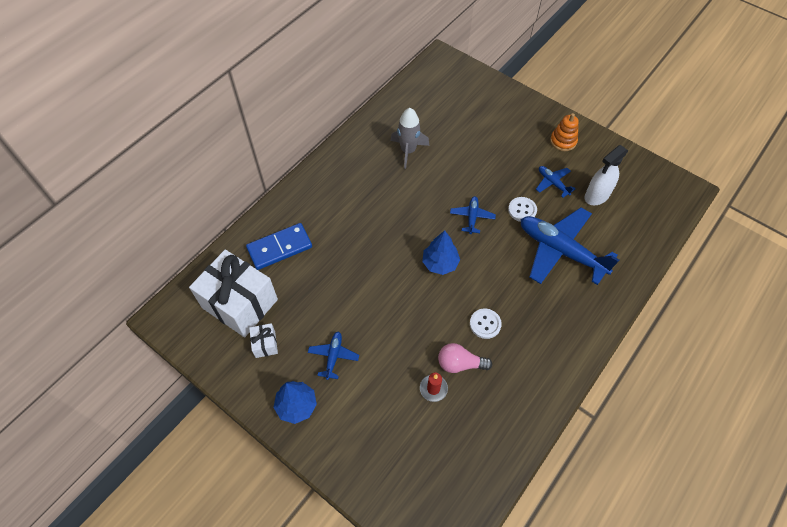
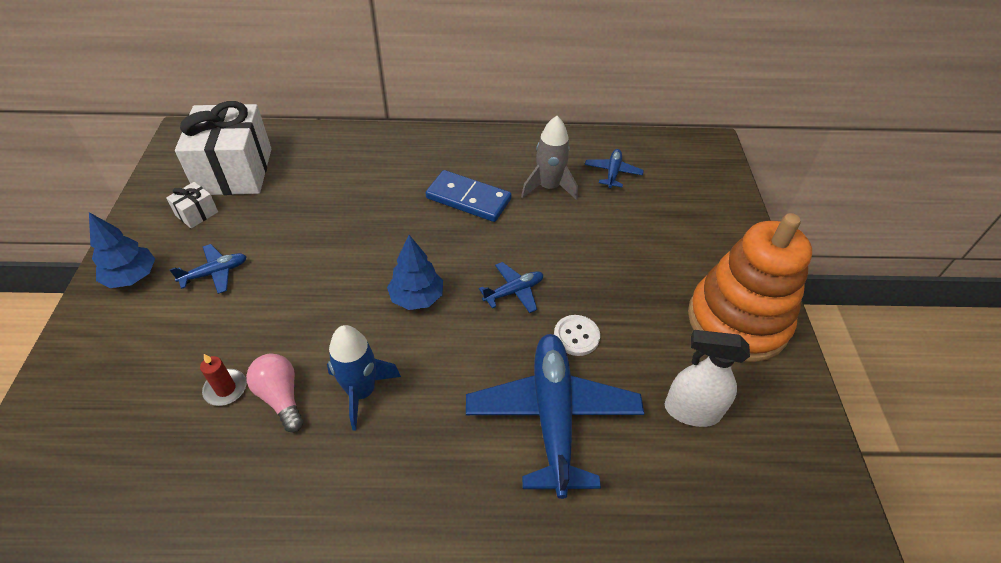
camera: 50 degrees right, 10 degrees down
blue domino [246,223,312,270] -> blue domino moved to [426,170,511,222]
white button [470,308,502,339] -> blue rocket [327,325,401,431]
blue plane [536,166,576,198] -> blue plane moved to [585,149,644,188]
orange stacking toy [550,113,579,151] -> orange stacking toy [688,213,812,362], size x2.22

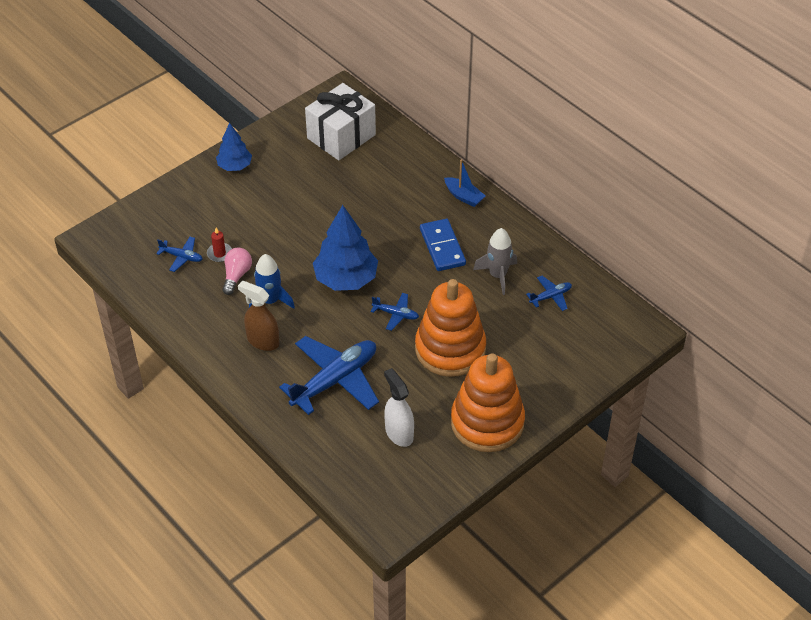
camera: 50 degrees right, 0 degrees up
white gift [166,182,218,228] -> none
blue plane [169,244,247,294] -> blue plane moved to [156,237,202,272]
blue tree [387,235,443,310] -> blue tree [313,205,378,291], size x1.69
white button [554,315,600,356] -> none
none -> brown spray bottle [238,281,279,351]
none -> orange stacking toy [415,279,486,377]
none -> blue boat [444,160,485,207]

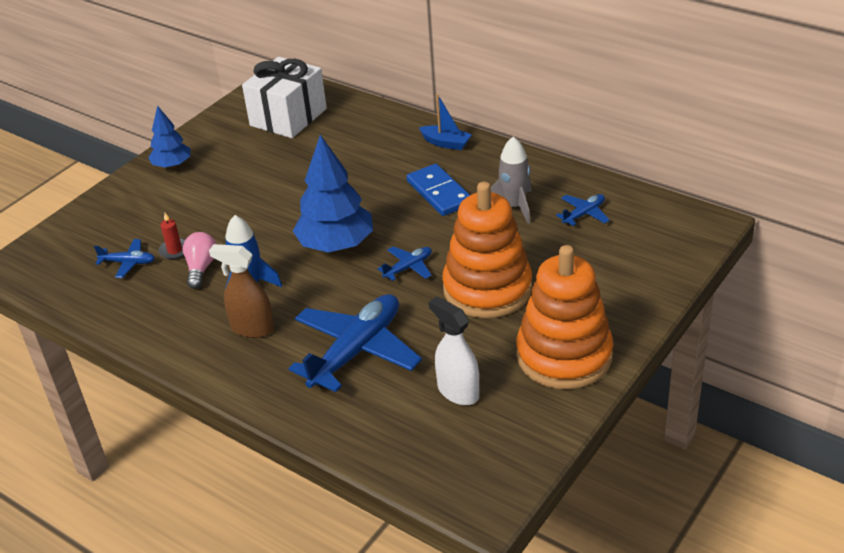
camera: 10 degrees left, 10 degrees down
blue plane [371,293,419,331] -> blue plane turned 45 degrees counterclockwise [377,246,432,281]

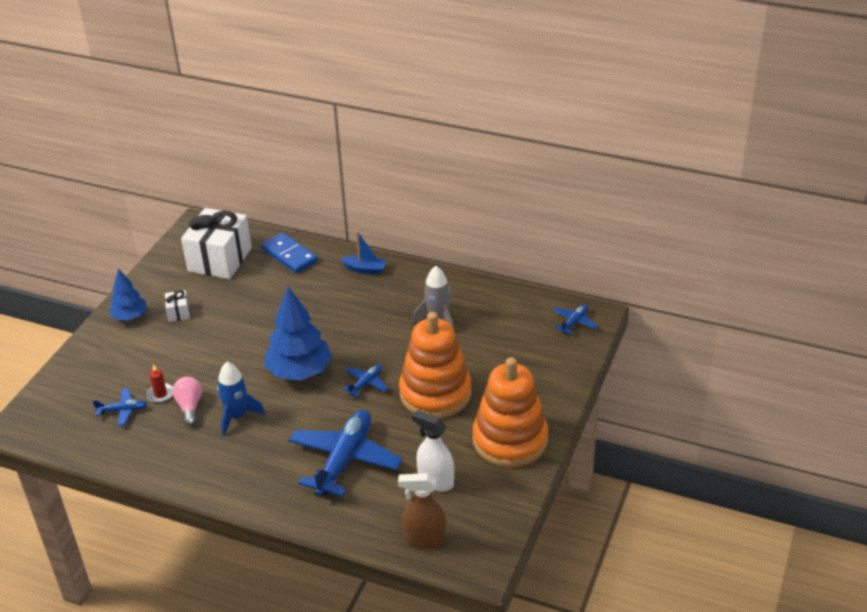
camera: 15 degrees left, 0 degrees up
brown spray bottle [209,244,274,338] -> brown spray bottle moved to [398,473,446,548]
blue domino [406,164,470,216] -> blue domino moved to [261,233,318,273]
blue plane [556,194,610,226] -> blue plane moved to [553,304,598,334]
none -> white gift [165,290,190,322]

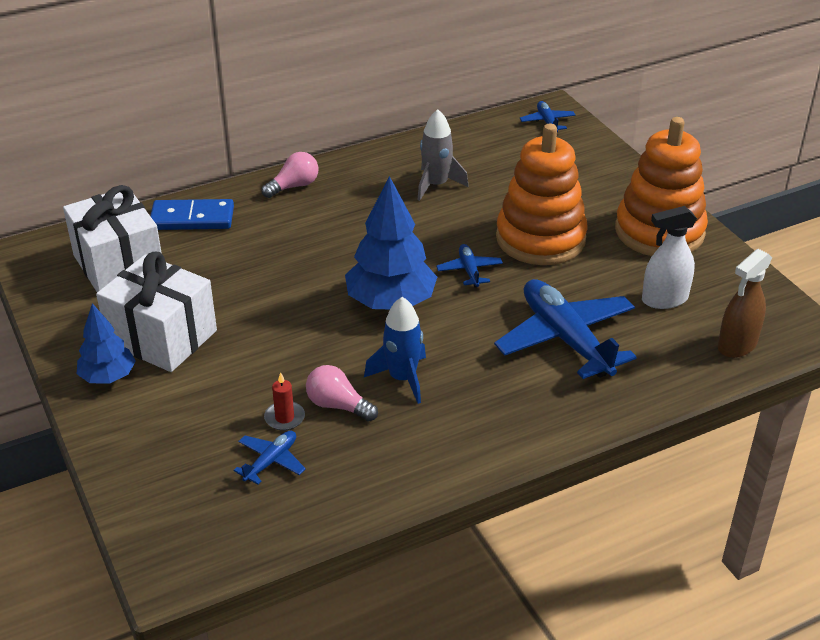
camera: 50 degrees left, 0 degrees up
white gift [165,290,190,322] -> white gift [96,252,217,372], size x2.37
blue boat [340,231,387,274] -> pink light bulb [262,152,318,198]

